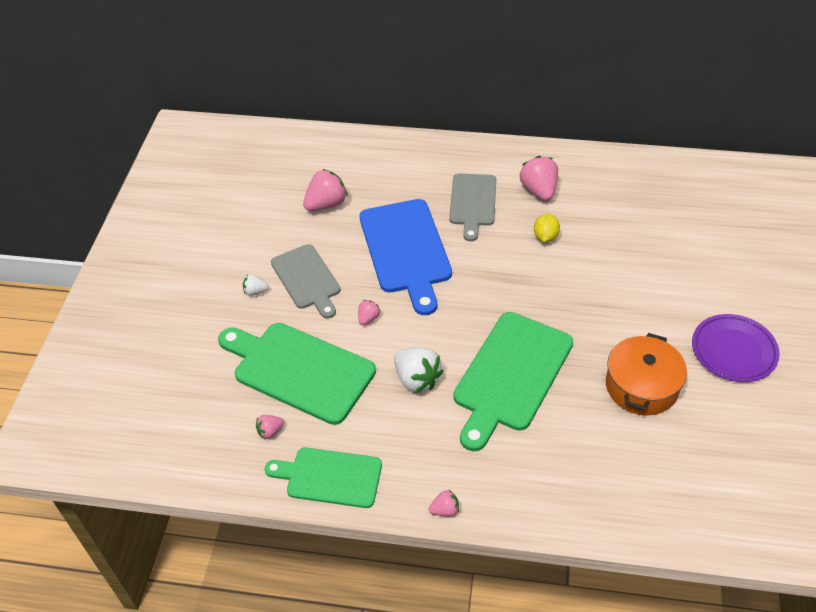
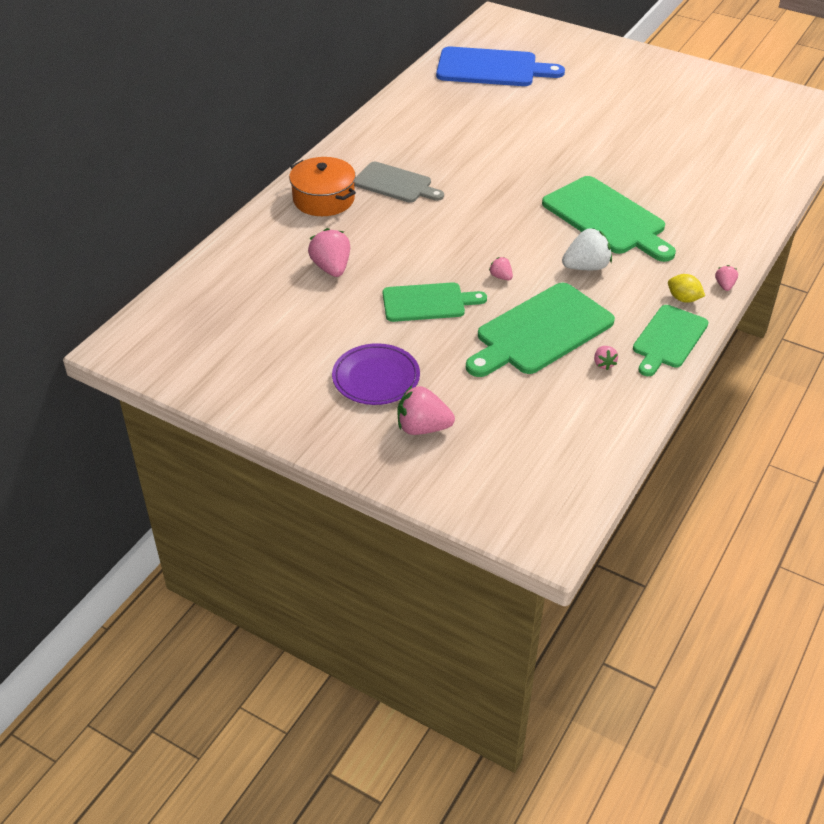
camera: 70 degrees left, 5 degrees down
white strawberry [243,274,269,296] -> none
grey cutting board [271,244,340,319] -> green cutting board [383,282,487,322]
blue cutting board [360,199,452,315] -> blue cutting board moved to [436,47,565,86]
pink strawberry [520,156,558,201] -> pink strawberry moved to [398,386,455,435]
yellow lemon [534,214,560,242] -> yellow lemon moved to [668,274,705,303]
orange pot [606,333,687,416] -> orange pot moved to [289,157,356,216]
purple plate [692,314,780,382] -> purple plate moved to [332,343,420,405]

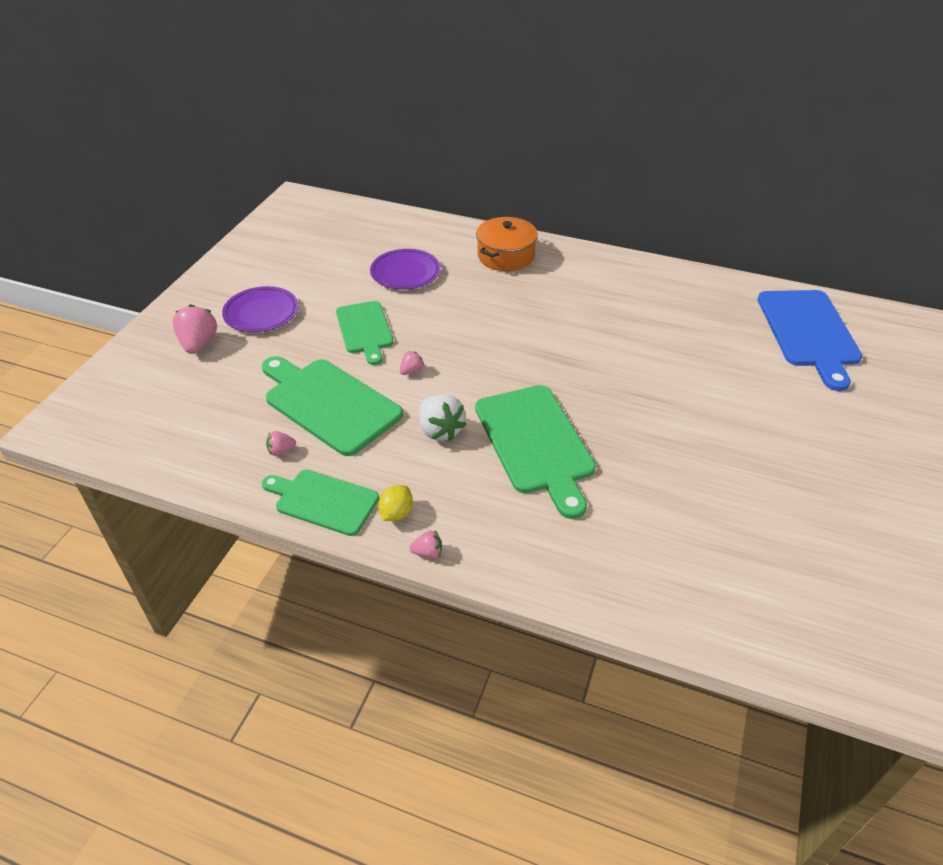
camera: 80 degrees right, 0 degrees up
pink strawberry [308,228,350,277] -> purple plate [370,249,441,290]
grey cutting board [354,162,444,203] -> none
green cutting board [542,176,676,262] -> green cutting board turned 60 degrees counterclockwise [475,385,596,519]

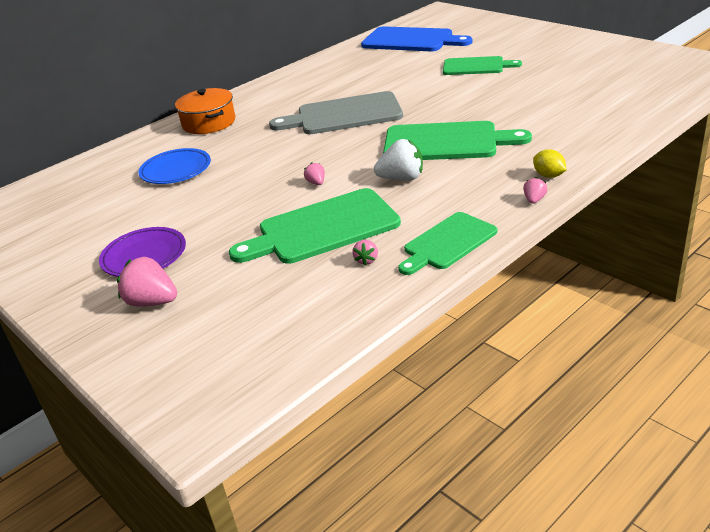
camera: 60 degrees left, 10 degrees down
green cutting board [336,301,393,365] -> green cutting board moved to [443,56,522,75]
purple plate [370,249,441,290] -> blue plate [138,148,211,184]
yellow lemon [378,485,413,521] -> yellow lemon moved to [533,149,567,178]
none -> grey cutting board [269,91,403,134]

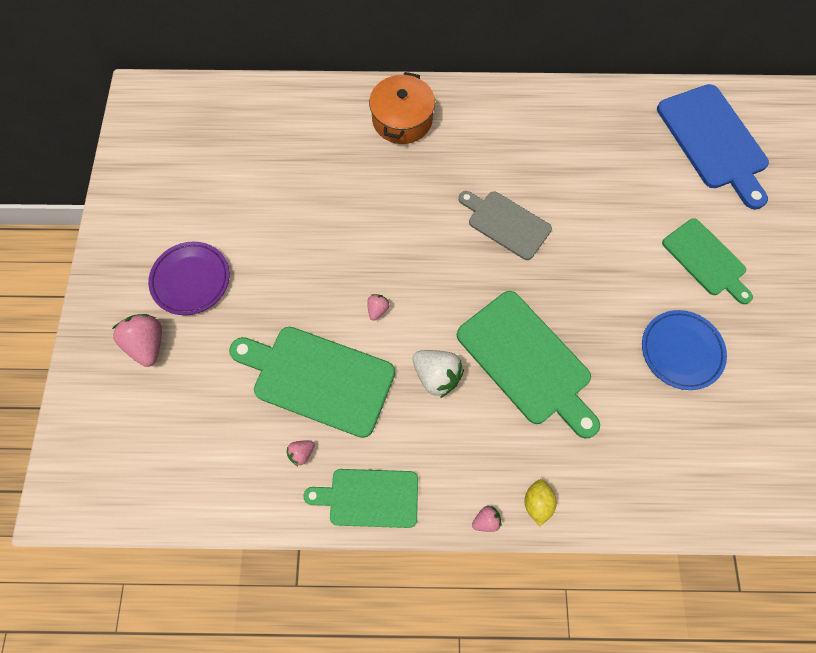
camera: 40 degrees right, 35 degrees up
blue plate [138,148,211,184] -> blue plate moved to [642,310,727,390]
grey cutting board [269,91,403,134] -> grey cutting board [459,191,552,260], size x0.64

